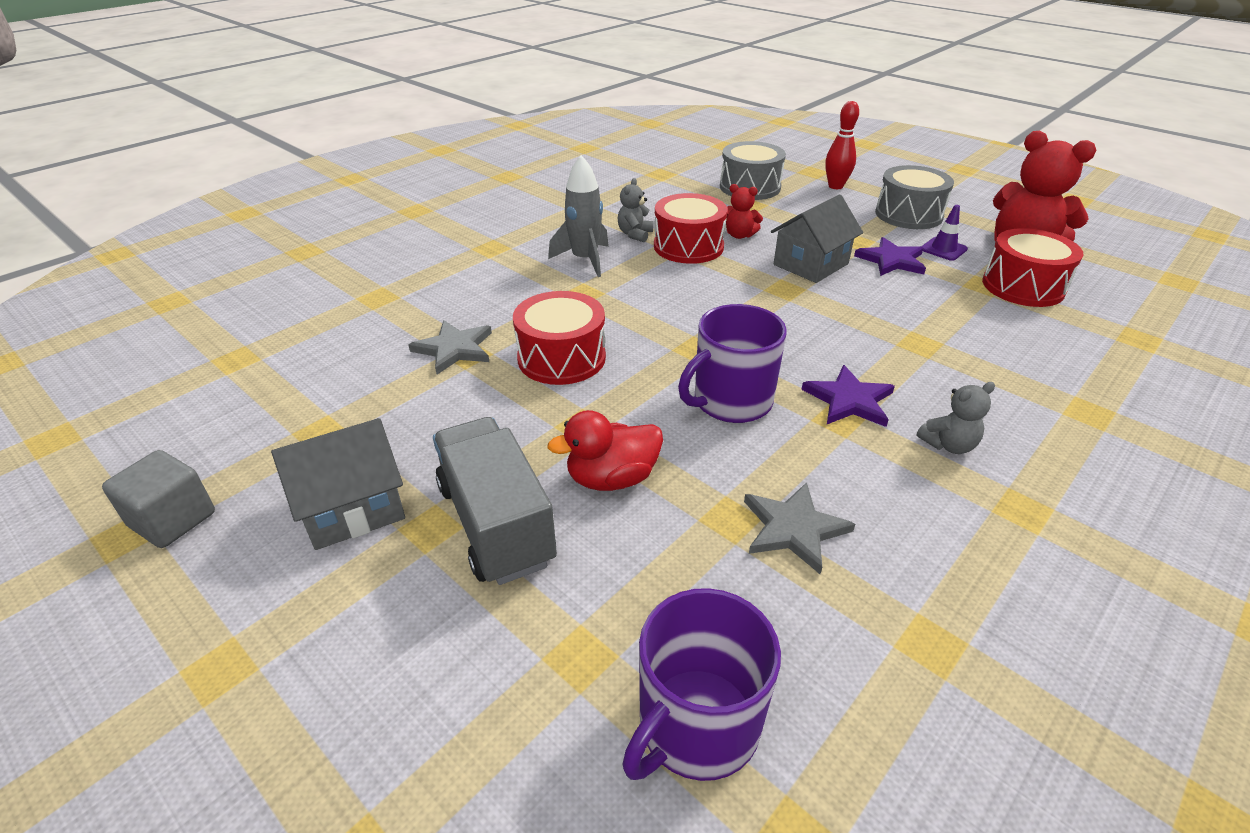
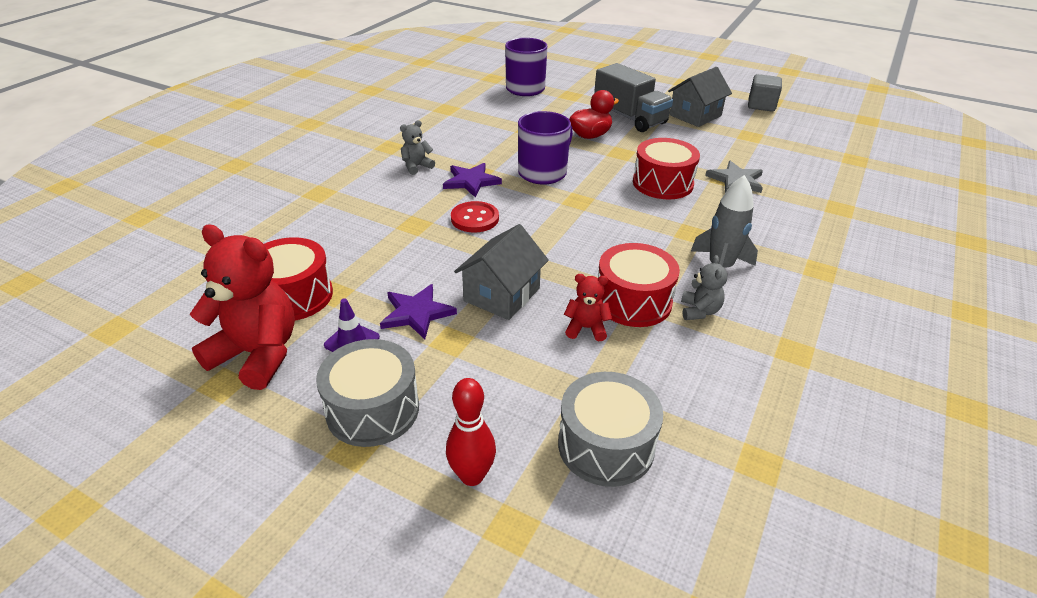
camera: 165 degrees right, 0 degrees up
grey star [744,482,855,574] -> none
none -> red button [451,201,499,233]

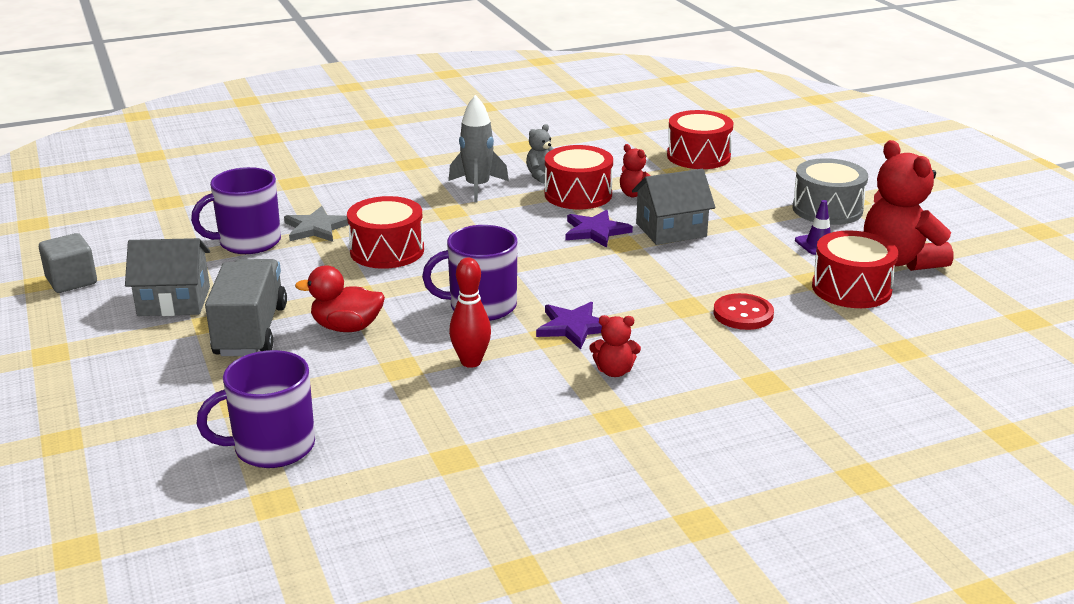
camera: 140 degrees left, 10 degrees down
purple star [380,284,457,339] -> purple star moved to [565,210,633,248]
grey teddy bear [400,120,435,175] -> red teddy bear [589,315,641,377]
red bowling pin [446,378,496,486] -> red bowling pin moved to [449,258,491,368]
red button [451,201,499,233] -> red button moved to [714,293,774,330]
grey drum [558,372,663,487] -> red drum [667,110,733,169]
none -> purple mug [191,167,281,254]

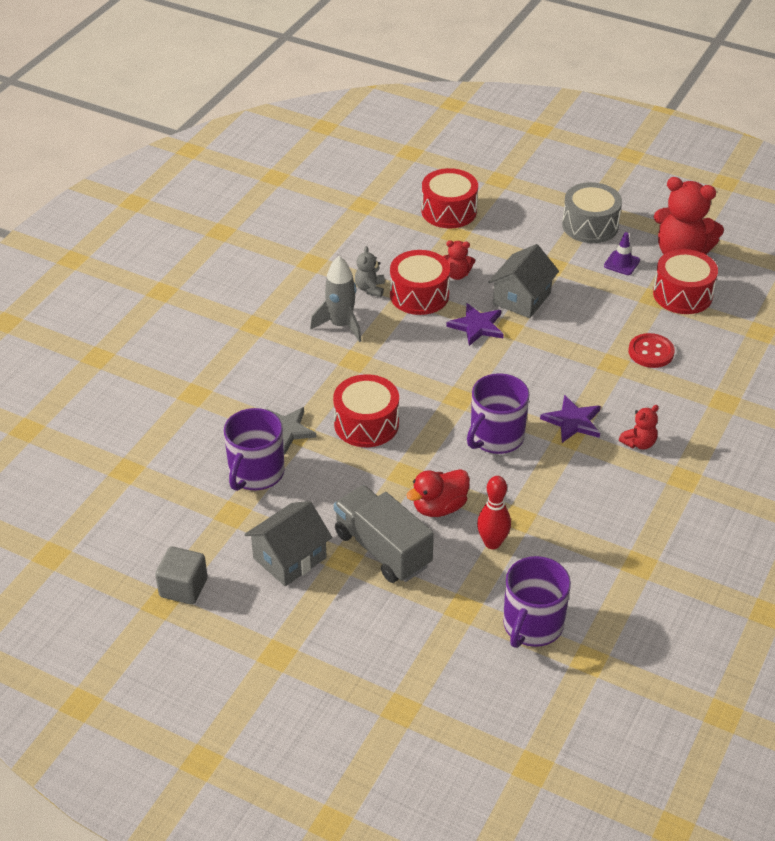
camera: 40 degrees left, 15 degrees up
red bowling pin [449,258,491,368] -> red bowling pin moved to [477,476,511,549]

